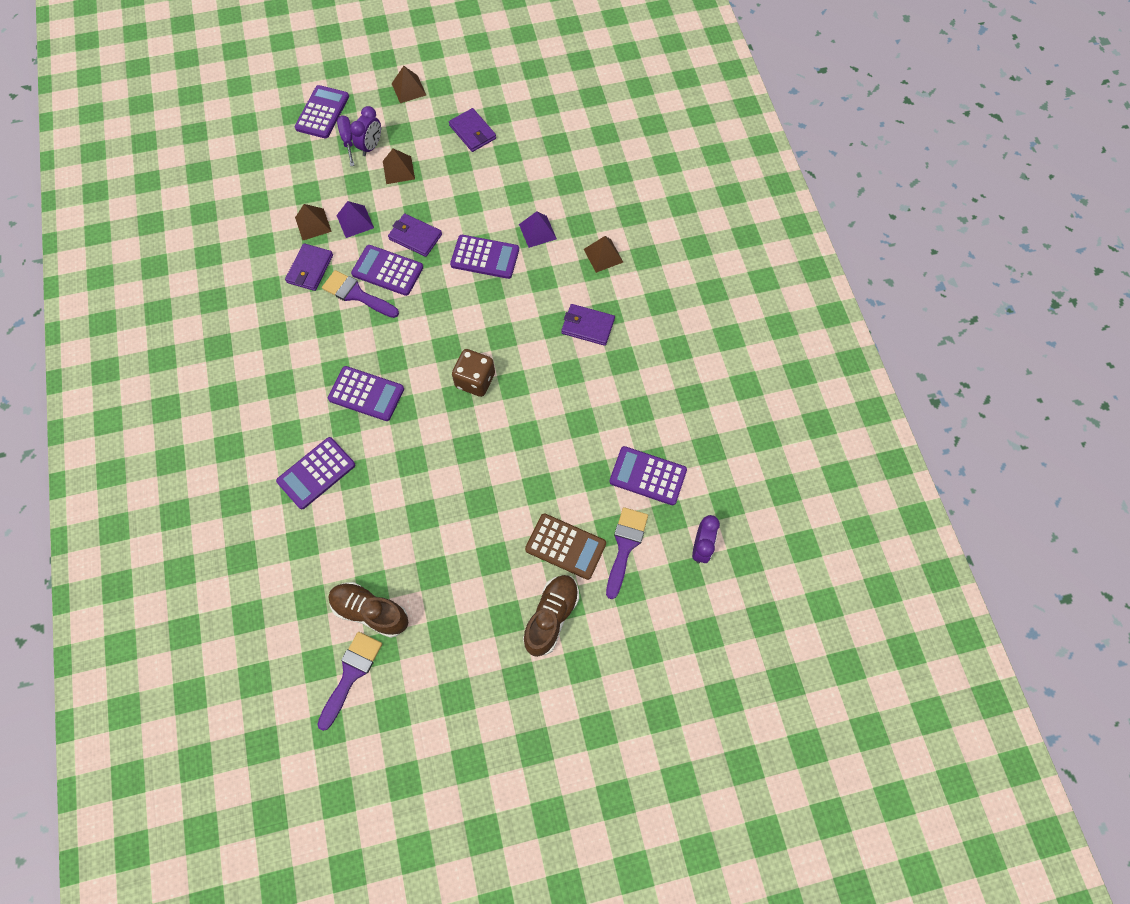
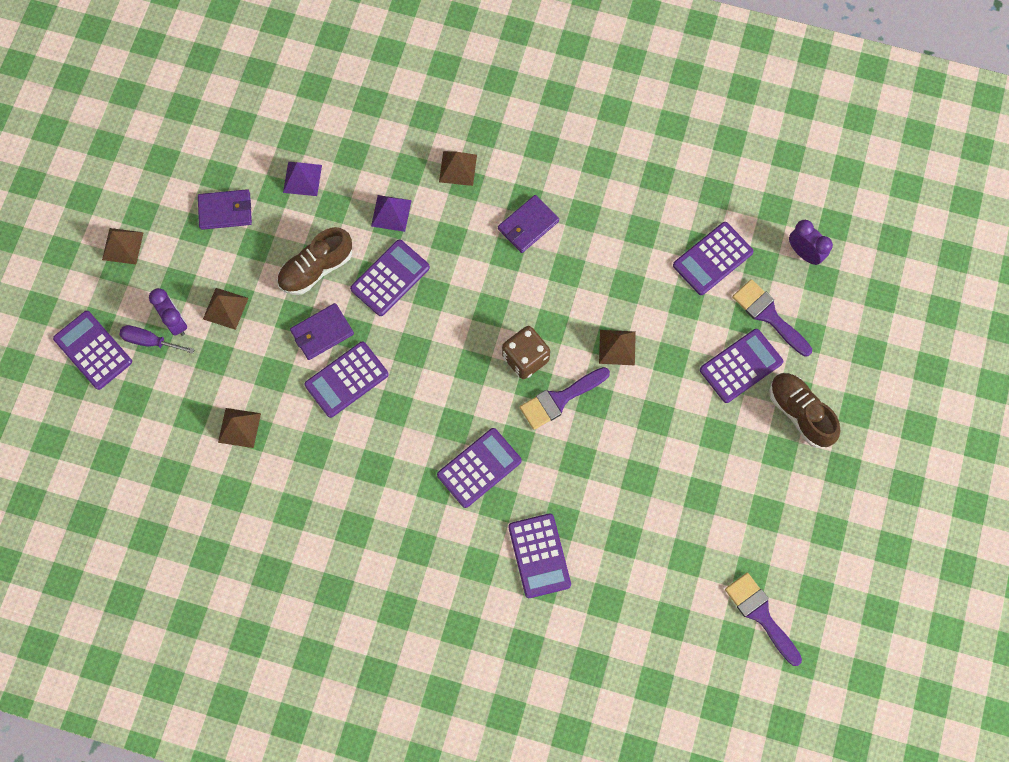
camera: 60 degrees left, 5 degrees up
purple wallet [285,243,333,291] -> none
purple brush [322,270,399,318] -> purple brush moved to [520,367,610,430]
brown shoe [328,582,408,638] -> brown shoe moved to [277,227,352,295]
purple pyramid [336,201,374,238] -> purple pyramid moved to [283,162,322,196]
brown calculator [525,513,606,580] -> purple calculator [700,329,783,403]
none -> brown pyramid [599,330,636,365]

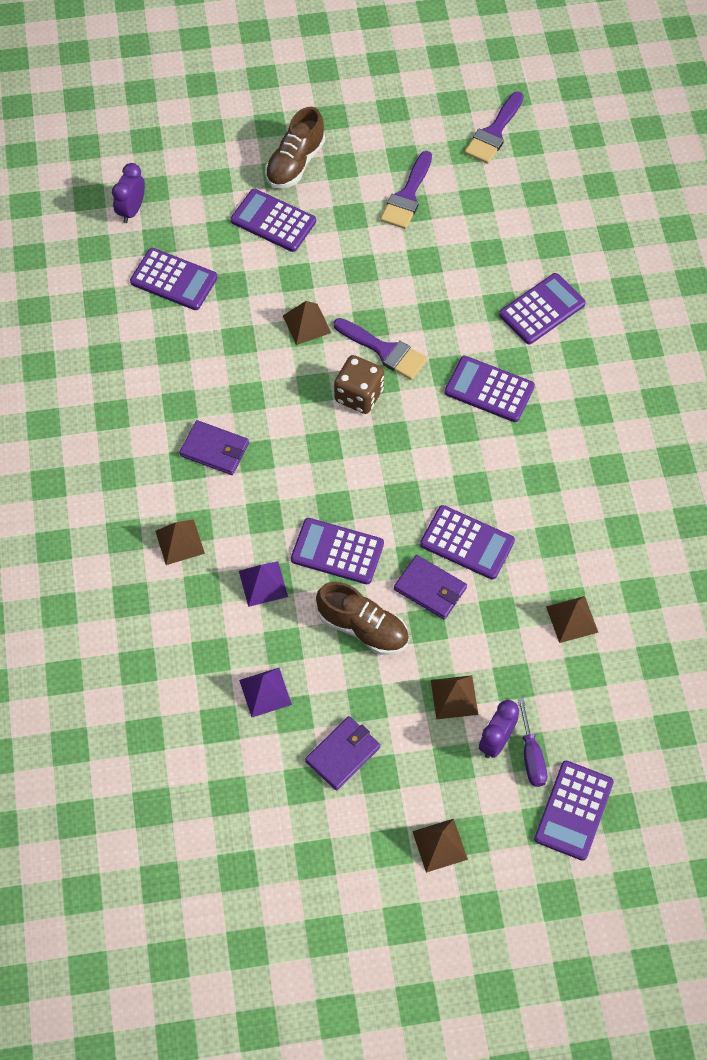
camera: 115 degrees left, 10 degrees down
purple wallet [198,189,252,230] -> purple wallet turned 75 degrees clockwise [305,716,380,791]
purple brush [732,279,812,357] -> purple brush moved to [380,151,432,229]

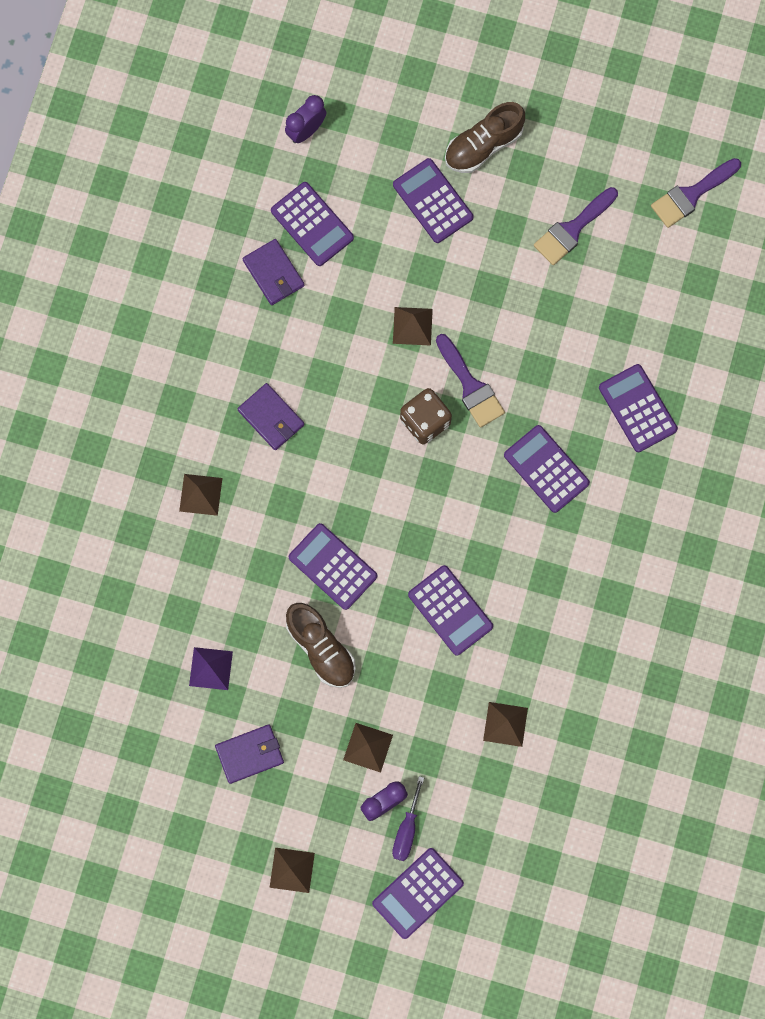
camera: 25 degrees right, 15 degrees up
purple pyramid [239,561,288,607] -> none
purple wallet [394,555,467,619] -> purple wallet moved to [242,239,305,305]
purple calculator [499,273,586,344] -> purple calculator turned 105 degrees counterclockwise [599,364,678,452]

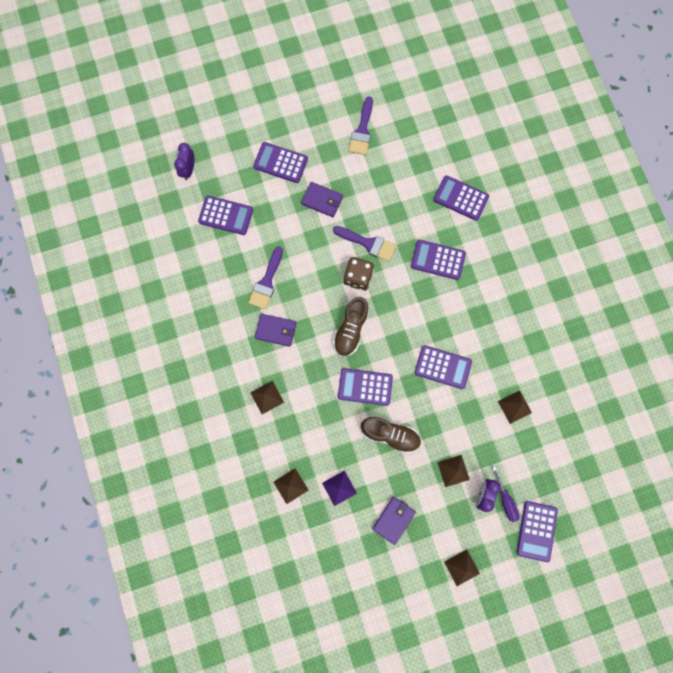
camera: 35 degrees left, 0 degrees up
purple wallet [242,239,305,305] -> purple wallet moved to [301,182,343,217]
brown pyramid [393,307,433,346] -> brown pyramid moved to [274,468,308,504]
brown shoe [445,102,525,173] -> brown shoe moved to [333,297,369,357]
purple brush [651,158,741,228] -> purple brush moved to [248,247,283,309]

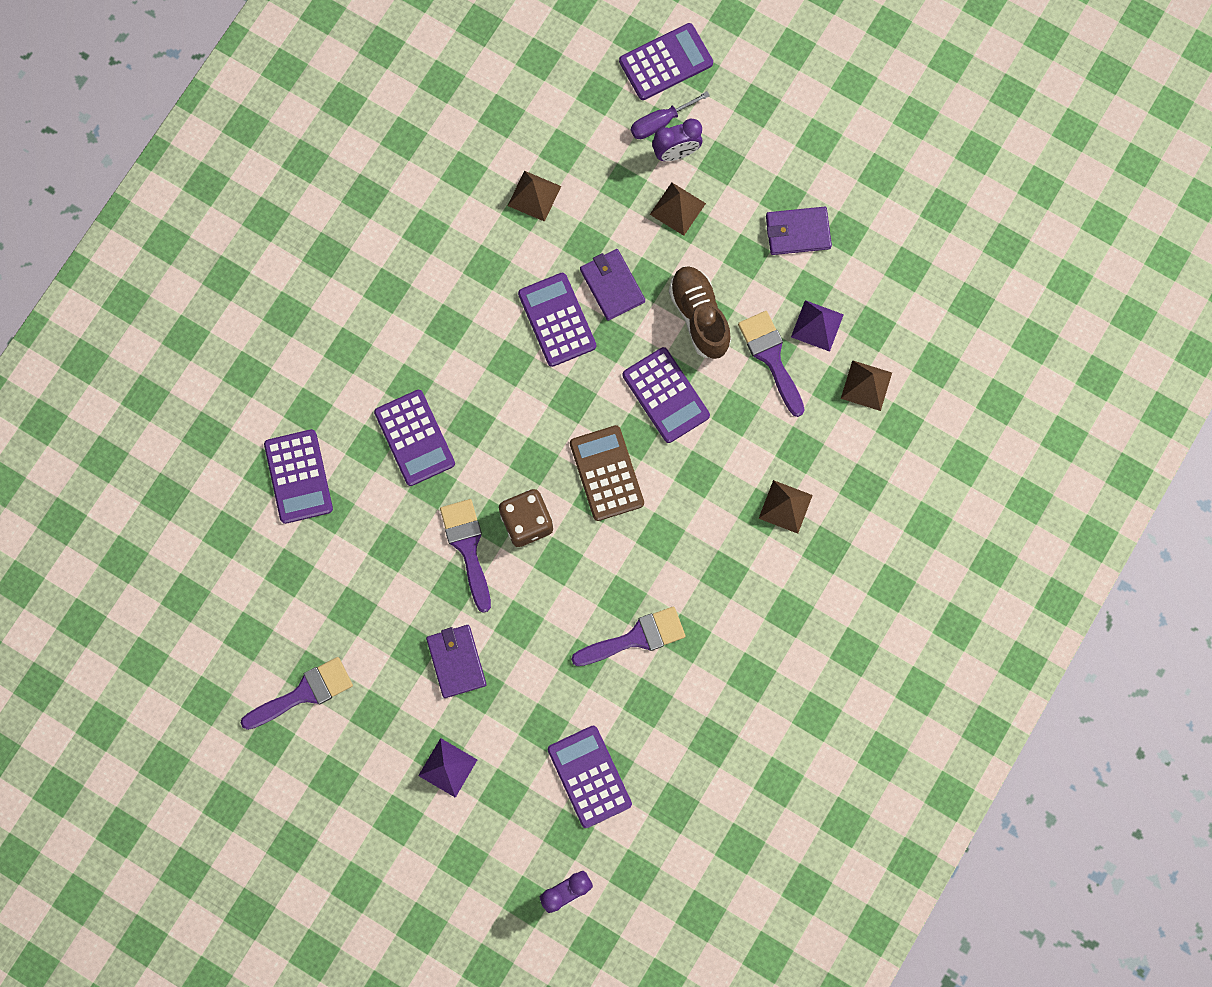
camera: 130 degrees left, 0 degrees up
purple calculator [253,142,308,183] -> purple pyramid [418,738,477,798]
purple wallet [255,314,296,347] -> purple wallet moved to [580,249,645,321]
brown shoe [333,297,369,357] -> brown calculator [570,425,644,521]
brown pyramid [444,550,480,586] -> none
purple screwdriver [493,466,519,522] -> purple screwdriver turned 150 degrees counterclockwise [631,91,710,139]
none -> purple brush [738,311,805,417]

